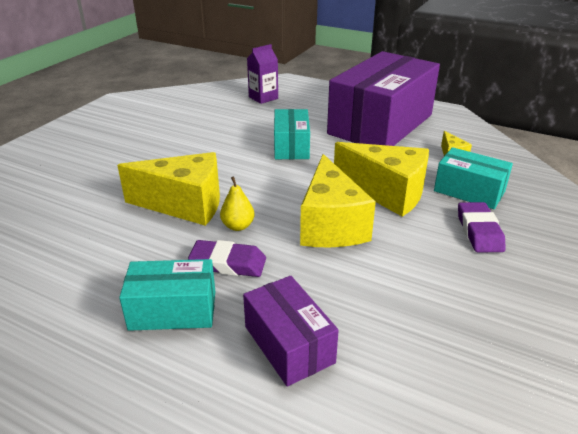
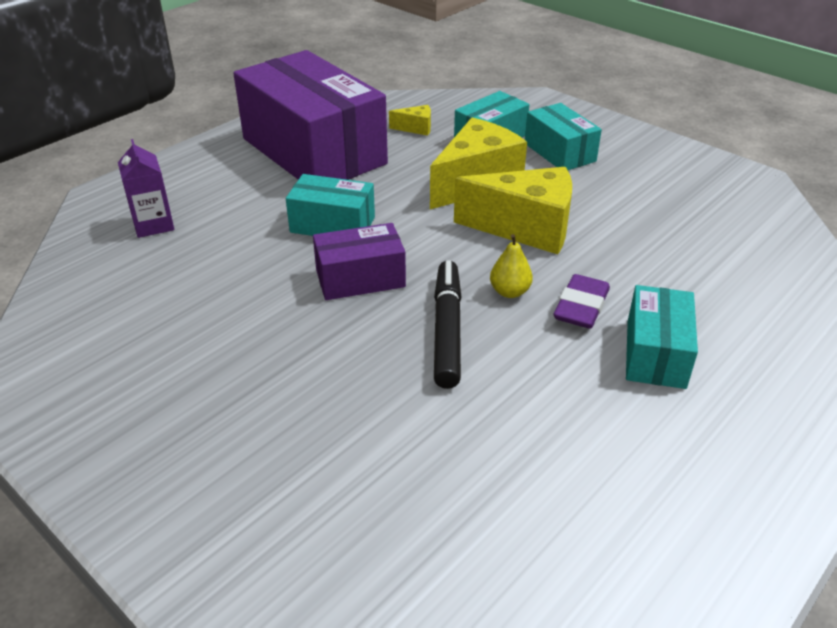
camera: 75 degrees left, 5 degrees up
yellow cheese [117,152,220,226] -> black marker [434,260,462,389]
purple box [243,276,339,387] -> purple box moved to [313,223,406,300]
purple eraser [458,202,506,253] -> turquoise box [525,103,602,170]

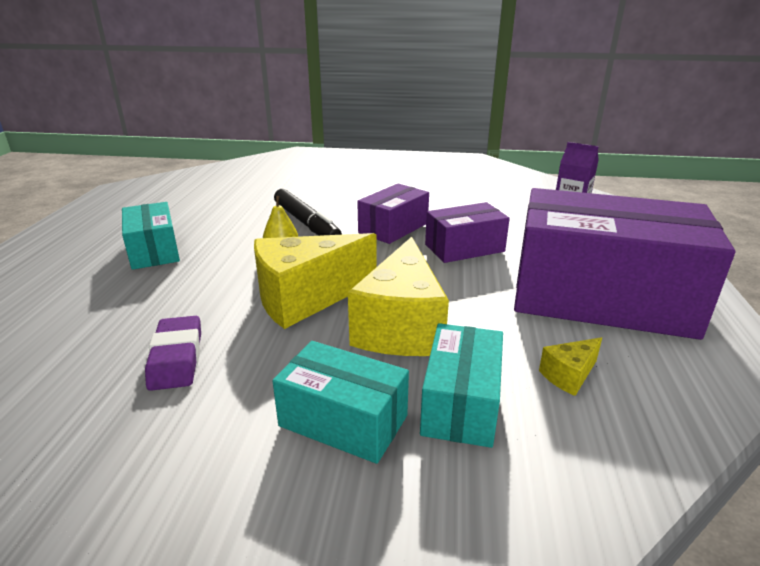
camera: 145 degrees right, 10 degrees down
turquoise box [286,174,375,236] -> purple box [425,202,510,263]
purple eraser [553,274,610,329] -> purple eraser moved to [145,316,201,391]

